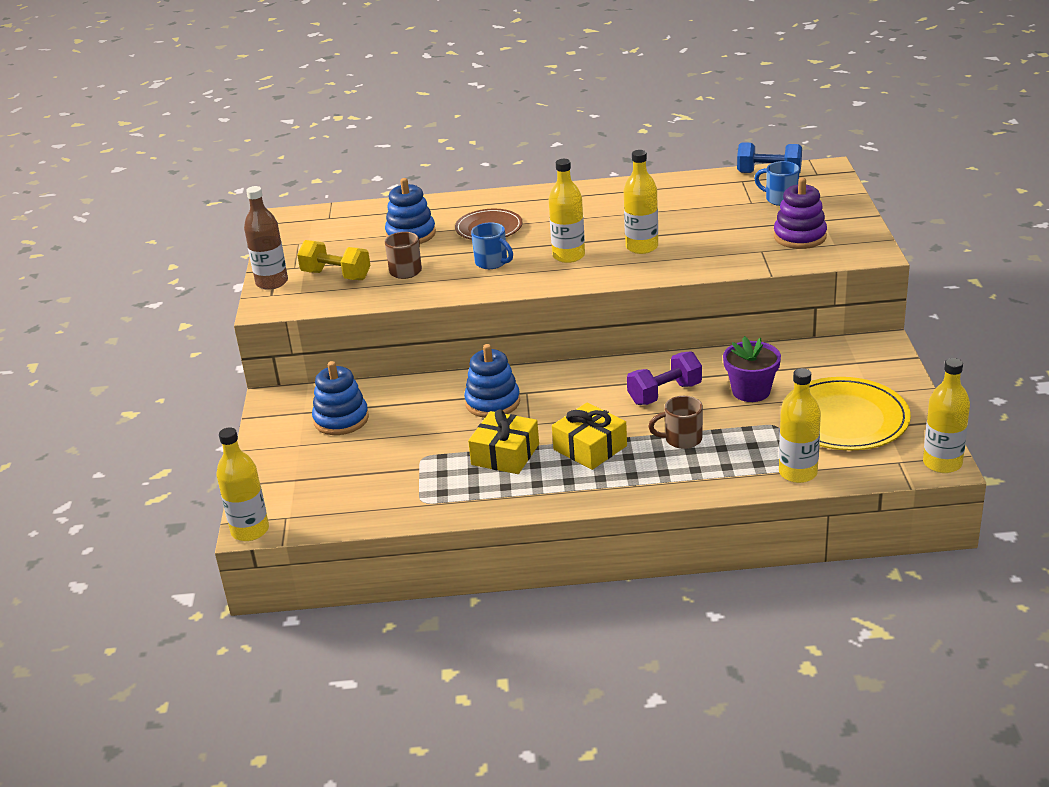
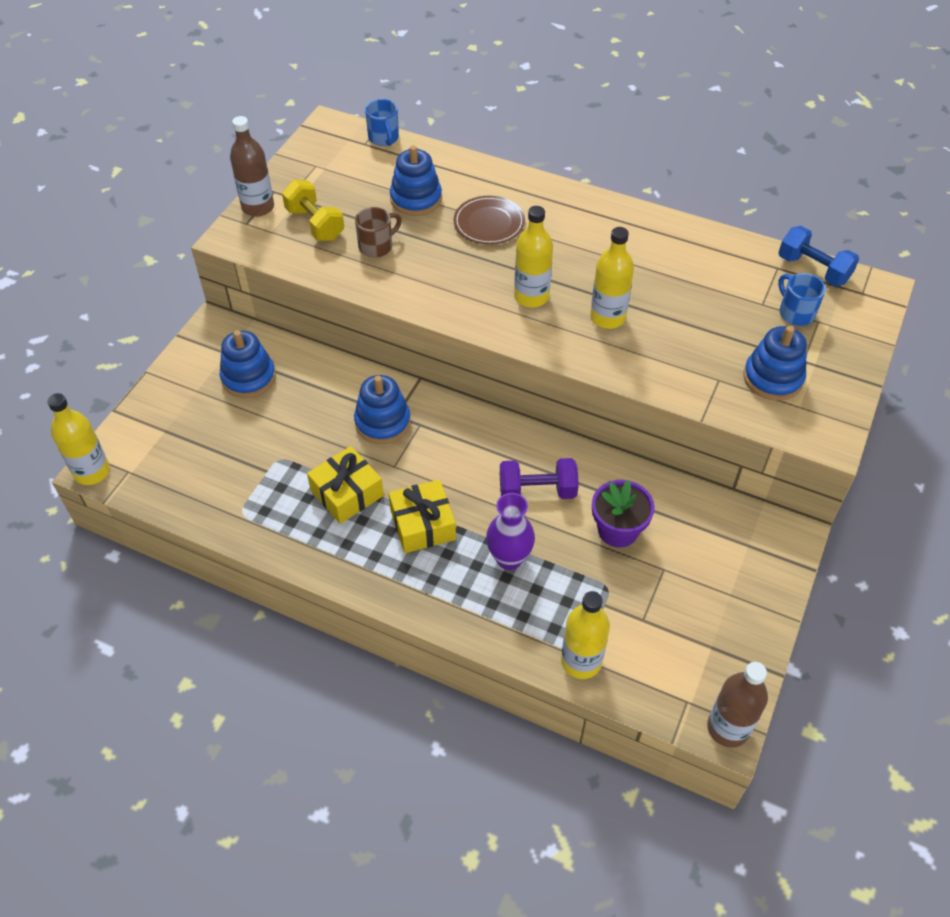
camera: 25 degrees right, 20 degrees up
blue mug [471,222,513,269] -> blue mug moved to [365,99,399,146]
brown mug [648,396,703,449] -> purple vase [486,493,535,570]
purple stacking toy [774,178,827,249] -> blue stacking toy [744,326,807,401]
yellow plate [781,377,911,450] -> none
yellow bottle [923,358,970,473] -> brown bottle [707,662,768,748]

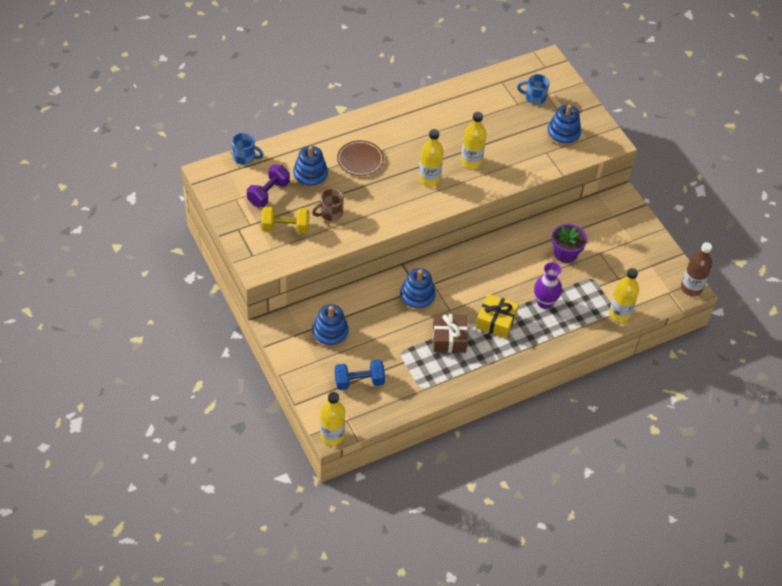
camera: 55 degrees left, 0 degrees up
brown bottle [230,116,274,217] -> none
yellow gift [307,446,384,524] -> brown gift [433,314,468,353]
brown mug [355,207,402,258] -> brown mug turned 120 degrees counterclockwise [312,189,344,221]
purple dumbbell [500,458,579,499] -> purple dumbbell moved to [247,165,290,207]
blue dumbbell [779,226,859,287] -> blue dumbbell moved to [335,360,385,390]

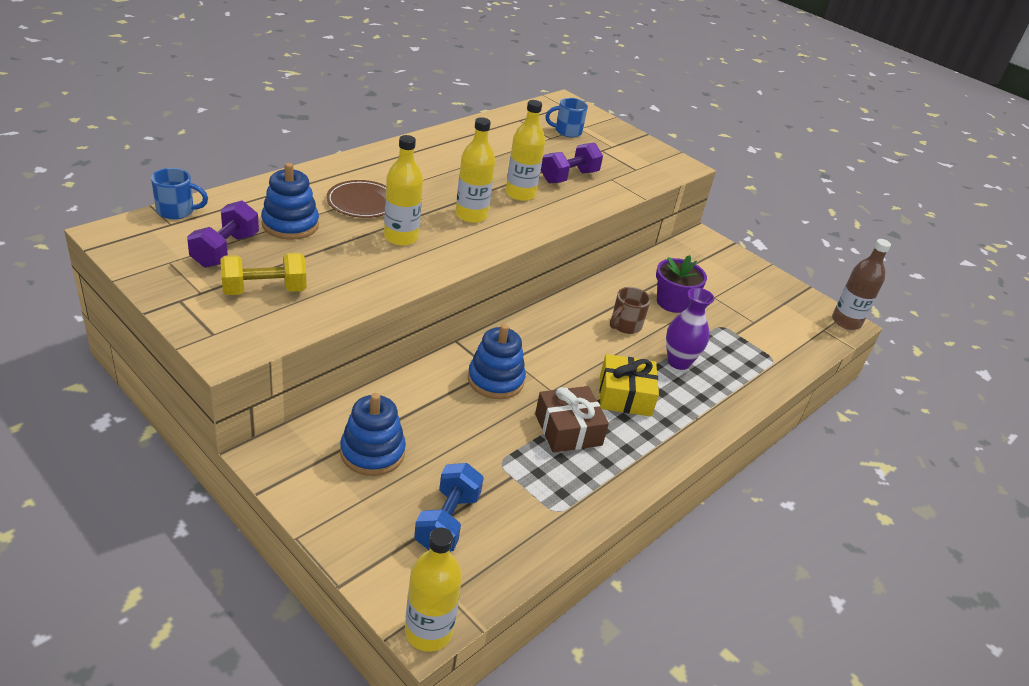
camera: 20 degrees left, 15 degrees down
brown mug [312,189,344,221] -> brown mug moved to [610,287,651,334]
blue dumbbell [335,360,385,390] -> blue dumbbell turned 45 degrees counterclockwise [414,463,484,552]
blue stacking toy [547,104,581,147] -> none
yellow bottle [609,268,639,322] -> yellow bottle moved to [384,135,423,246]
none -> purple dumbbell [541,143,603,183]

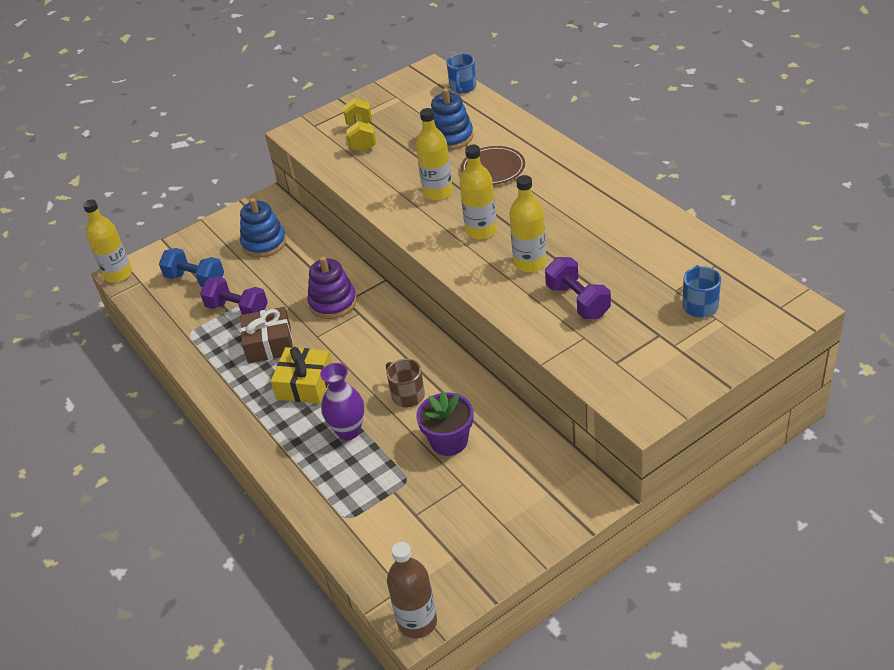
camera: 110 degrees right, 5 degrees up
purple dumbbell [187,201,259,268] -> purple dumbbell moved to [200,277,268,315]
blue stacking toy [468,324,526,399] -> purple stacking toy [307,256,357,319]

